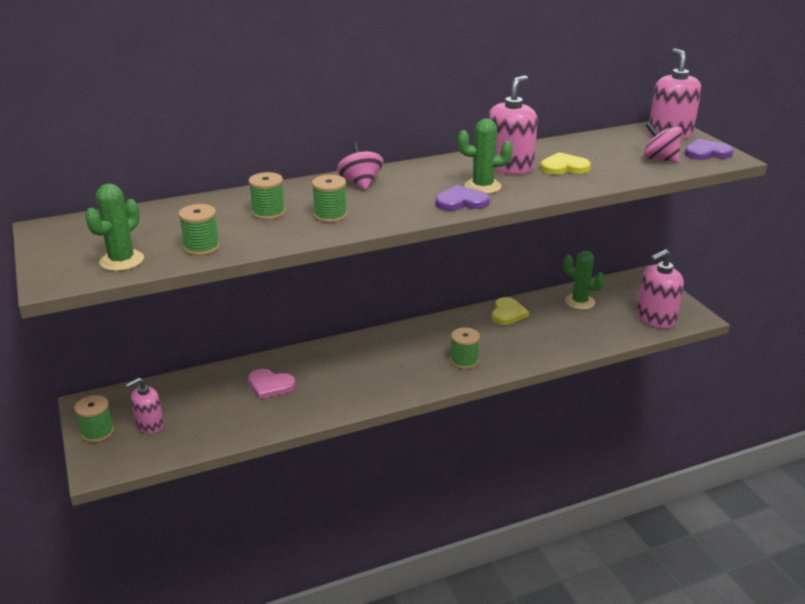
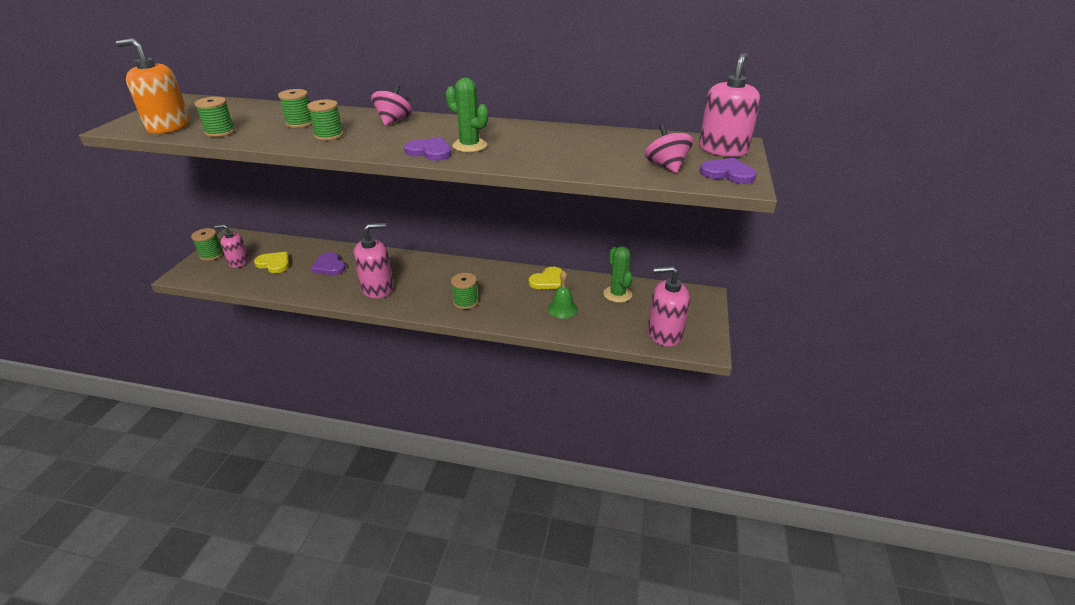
camera: 35 degrees right, 5 degrees up
green cactus [85,184,144,271] -> orange soap dispenser [116,38,190,134]
pink heart [248,369,296,399] -> purple heart [310,252,346,275]
pink soap dispenser [488,75,538,174] -> pink soap dispenser moved to [353,223,394,299]
yellow heart [540,152,591,175] -> yellow heart moved to [254,252,289,273]
none -> green bell [548,271,578,319]

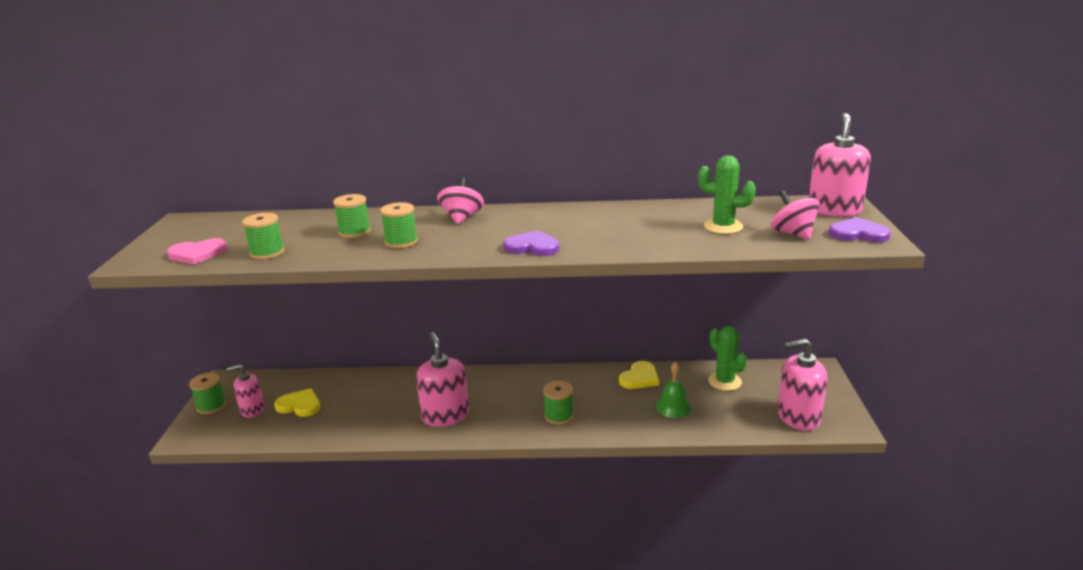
camera: 10 degrees left, 10 degrees down
orange soap dispenser [116,38,190,134] -> pink heart [167,238,227,265]
purple heart [310,252,346,275] -> none
pink soap dispenser [353,223,394,299] -> pink soap dispenser turned 75 degrees counterclockwise [416,332,469,427]
green cactus [446,78,488,152] -> green cactus moved to [698,155,756,234]

